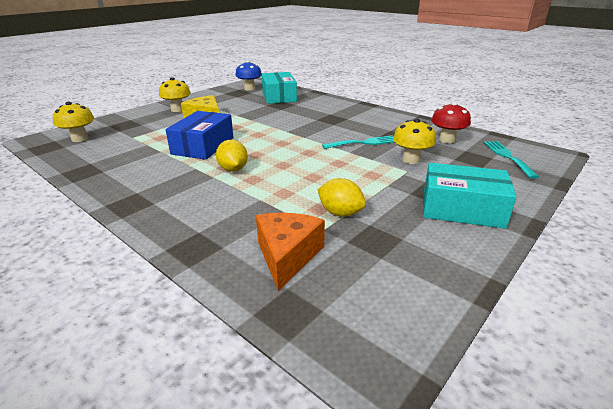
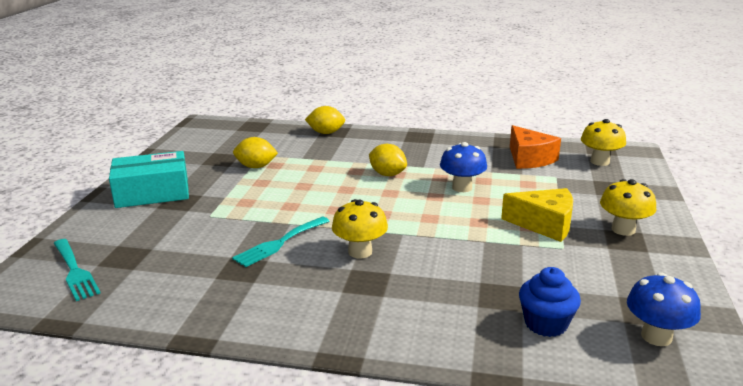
camera: 150 degrees right, 5 degrees down
blue box [165,111,234,160] -> blue mushroom [440,142,487,192]
orange cheese [256,213,325,291] -> orange cheese moved to [510,125,561,169]
turquoise box [261,72,297,104] -> blue cupcake [519,267,581,337]
yellow mushroom [393,118,436,164] -> yellow mushroom moved to [332,199,388,259]
red mushroom [431,102,471,143] -> none
none -> yellow lemon [305,106,345,134]

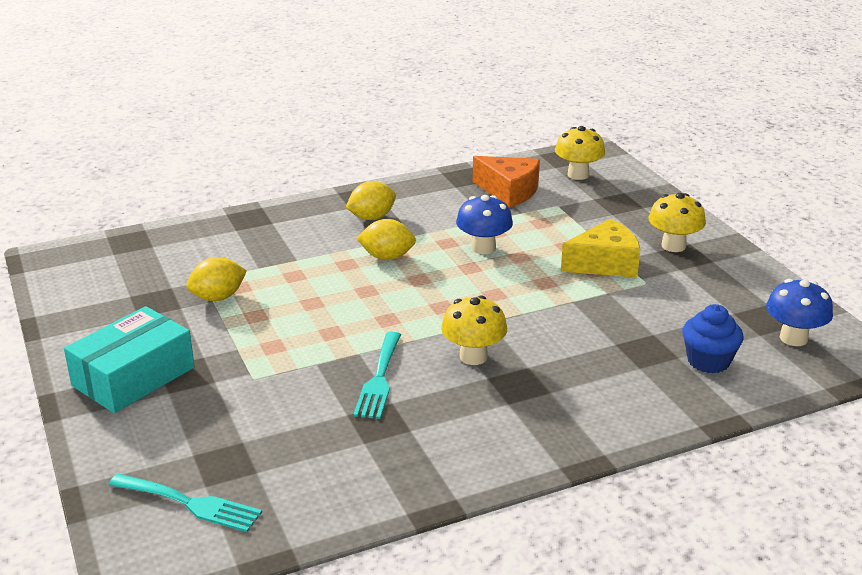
camera: 35 degrees left, 5 degrees up
yellow lemon [305,106,345,134] -> yellow lemon moved to [346,181,396,220]

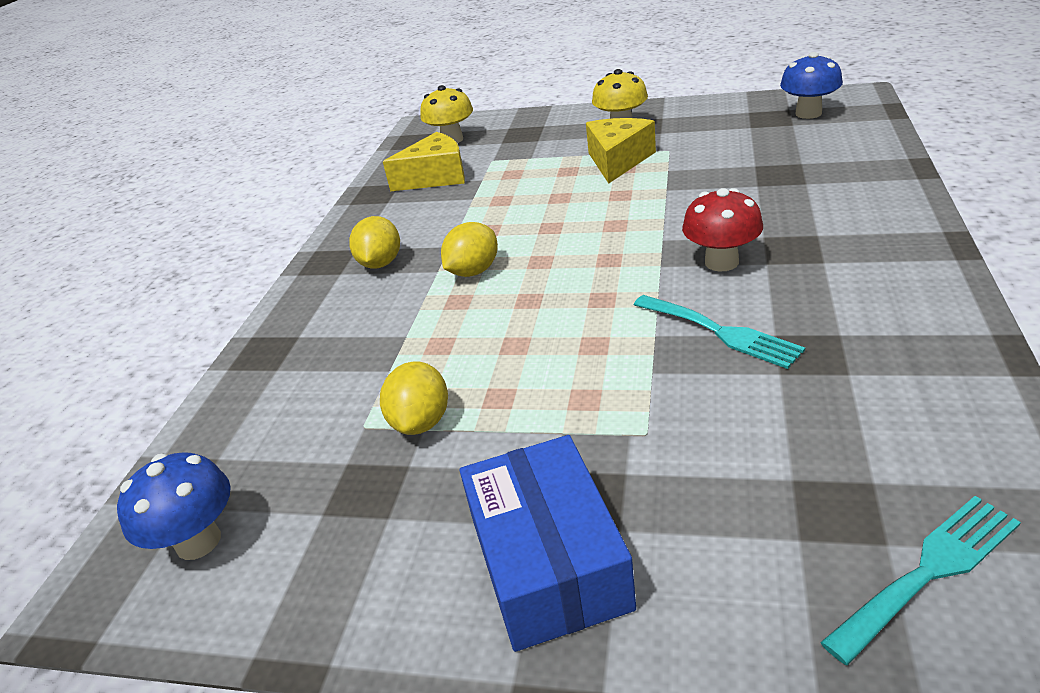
camera: 50 degrees left, 5 degrees up
turquoise box [64,306,195,413] -> blue box [459,435,636,652]
yellow mushroom [441,295,507,365] -> red mushroom [682,188,763,272]
blue mushroom [456,195,513,254] -> blue mushroom moved to [117,452,231,560]
orange cheese [473,156,540,208] -> yellow cheese [383,132,465,191]
blue cupcake [682,304,743,374] -> none

